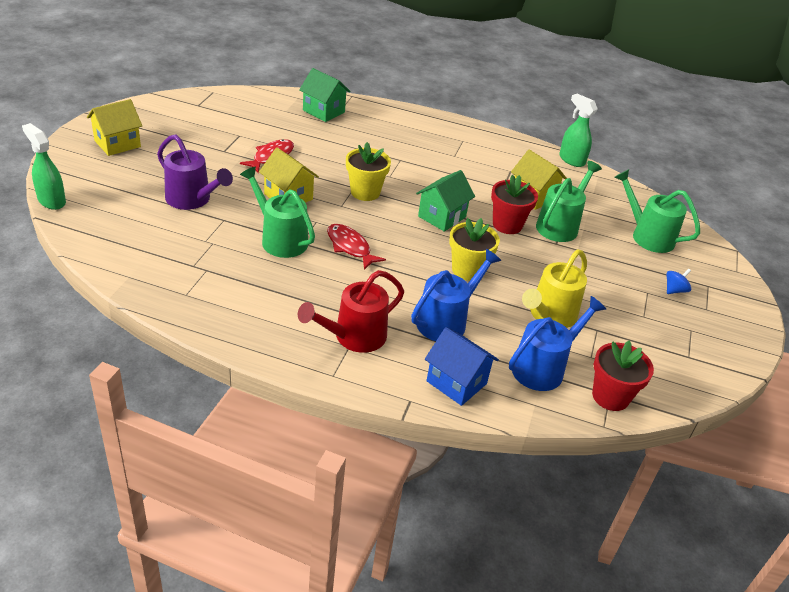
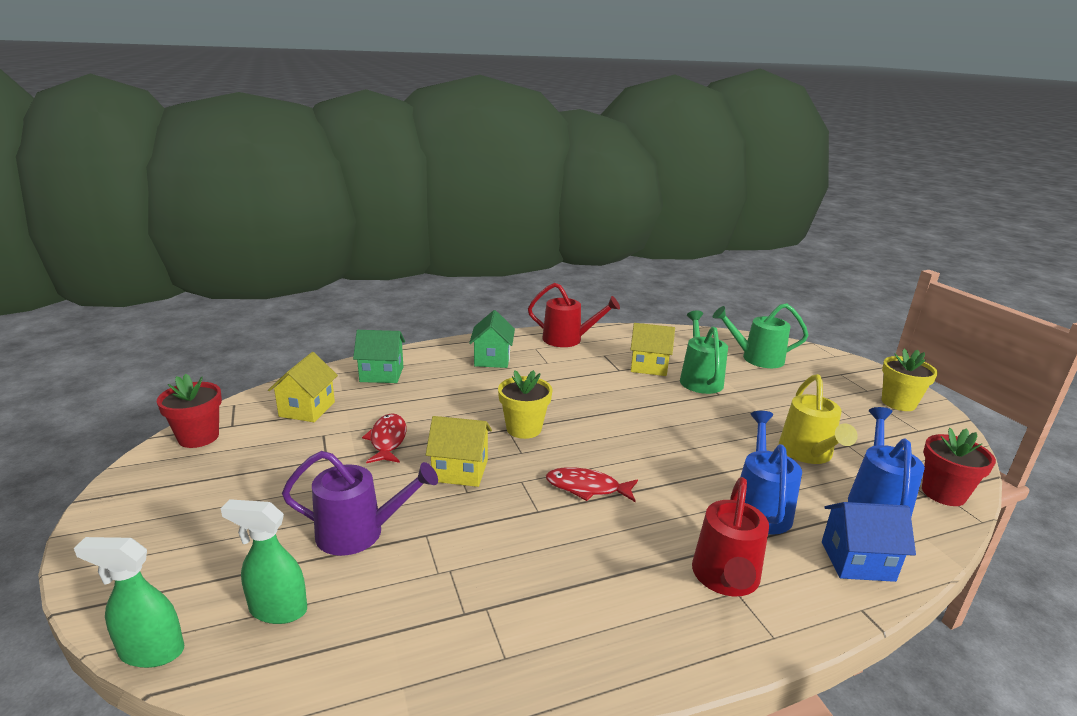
camera: 35 degrees left, 15 degrees down
yellow house [87,99,142,156] -> yellow house moved to [268,352,338,422]
green watering can [240,166,315,258] -> none
green house [416,170,475,232] -> green house moved to [469,310,515,368]
yellow flower pot [449,218,500,281] -> yellow flower pot moved to [882,348,938,411]
red flower pot [491,175,538,234] -> red flower pot moved to [157,374,222,448]
green spray bottle [559,94,598,167] -> green spray bottle moved to [221,499,307,624]
blue spinning top [666,269,691,294] -> none
none -> red watering can [528,283,620,347]

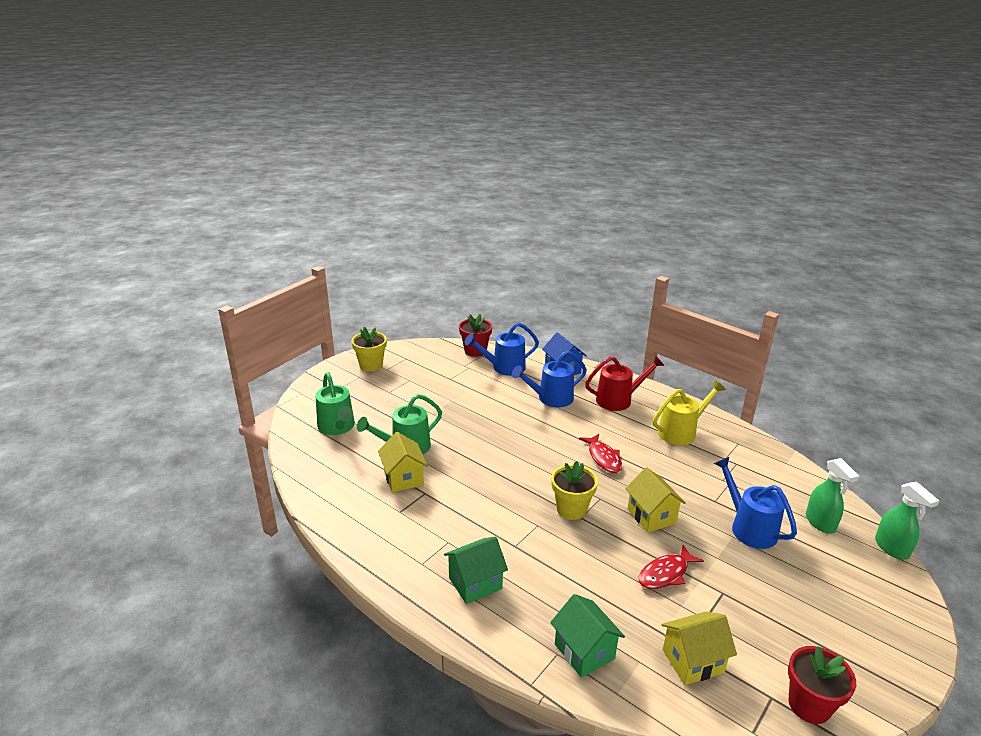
camera: 120 degrees left, 5 degrees up
purple watering can [282,451,438,556] -> blue watering can [714,457,797,549]
red watering can [528,283,620,347] -> none
yellow watering can [779,374,858,464] -> yellow watering can moved to [653,380,726,445]

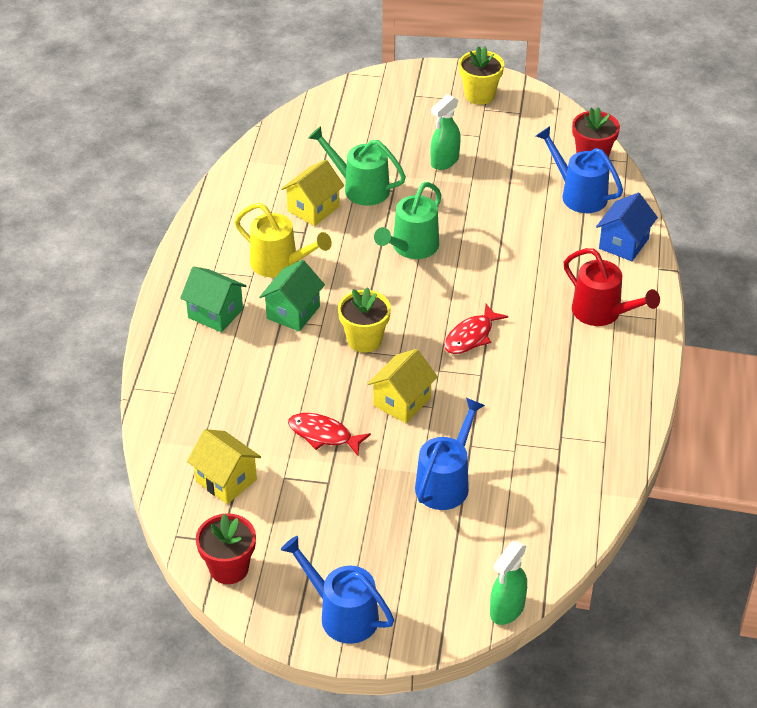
camera: 60 degrees right, 15 degrees up
green watering can [315,372,355,435] -> green watering can moved to [374,182,441,259]
blue watering can [512,350,587,407] -> blue watering can moved to [281,536,394,644]
green house [550,594,625,678] -> green house moved to [259,260,325,332]
yellow watering can [653,380,726,445] -> yellow watering can moved to [235,203,332,278]
green spray bottle [806,458,859,534] -> green spray bottle moved to [430,94,461,170]

